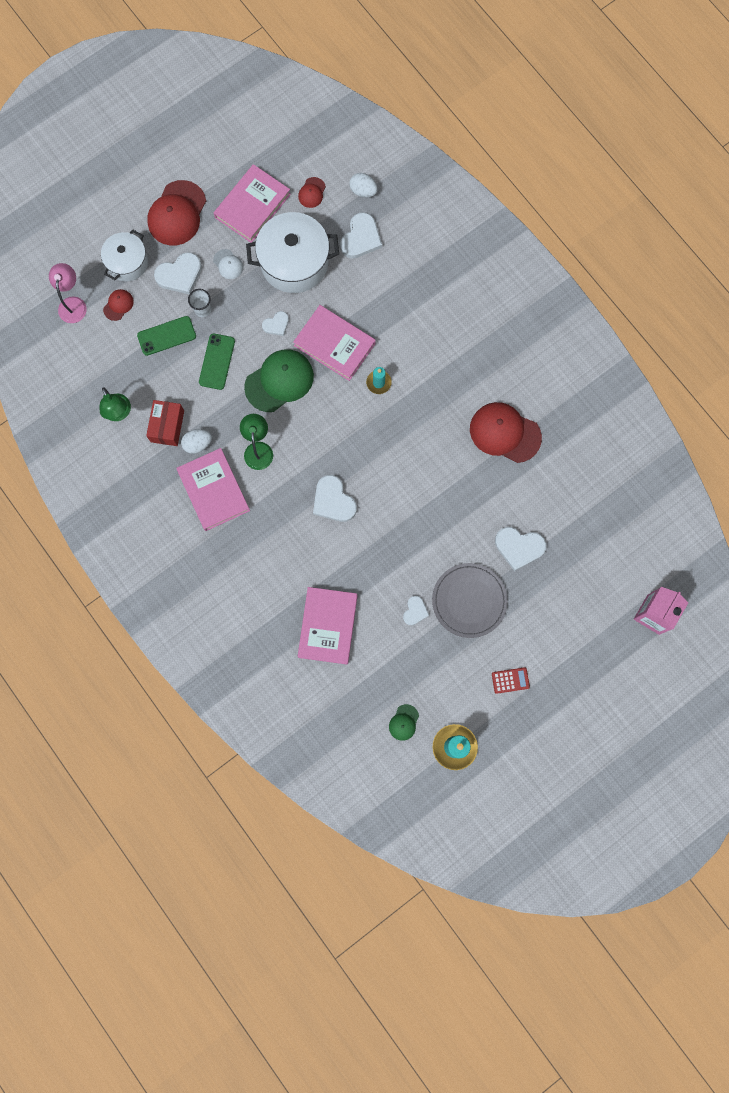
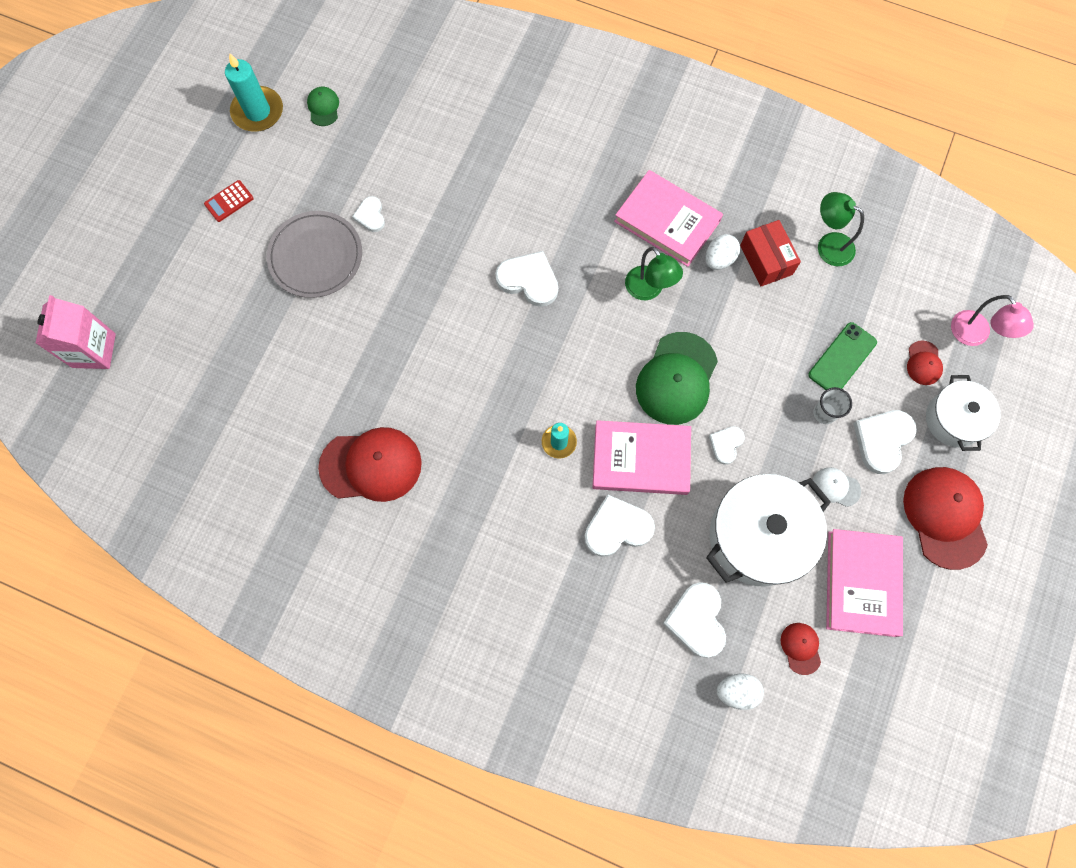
camera: 150 degrees right, 5 degrees down
green phone [199,334,235,390] -> none
pink book [298,587,358,664] -> none
white heart [495,527,546,571] -> white heart moved to [584,494,655,557]

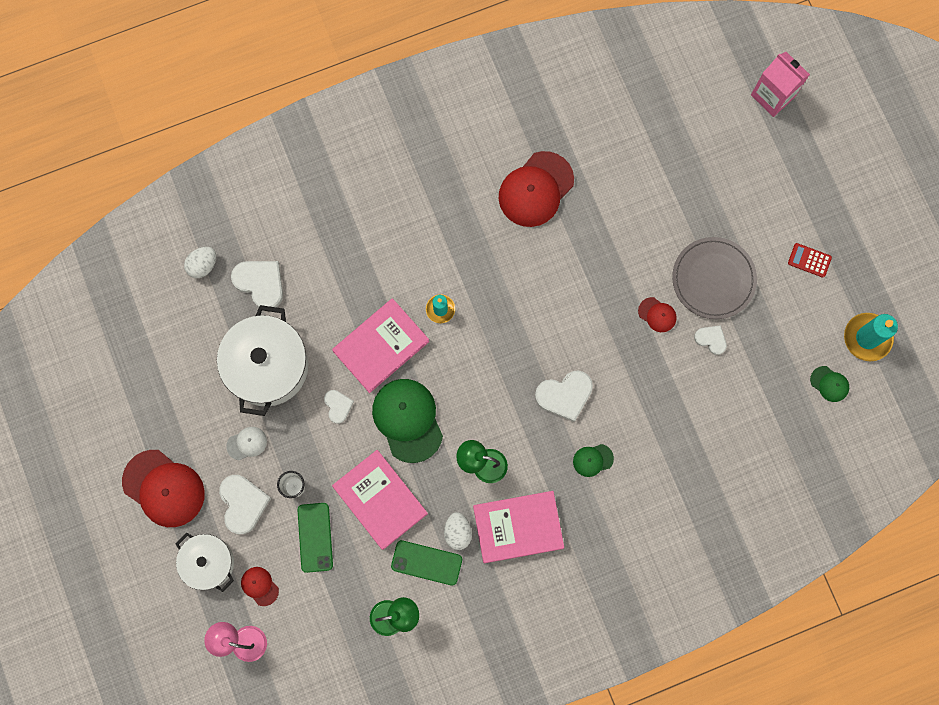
camera: 135 degrees right, 5 degrees up
red calculator [204,180,254,222] -> red calculator turned 75 degrees counterclockwise [788,243,832,278]
white heart [584,494,655,557] -> none
red box [740,220,801,286] -> green phone [391,540,462,586]
red cap [781,623,821,675] -> red cap moved to [638,297,677,332]
pink book [826,529,903,637] -> pink book moved to [332,450,428,550]
none -> green cap [573,444,614,477]

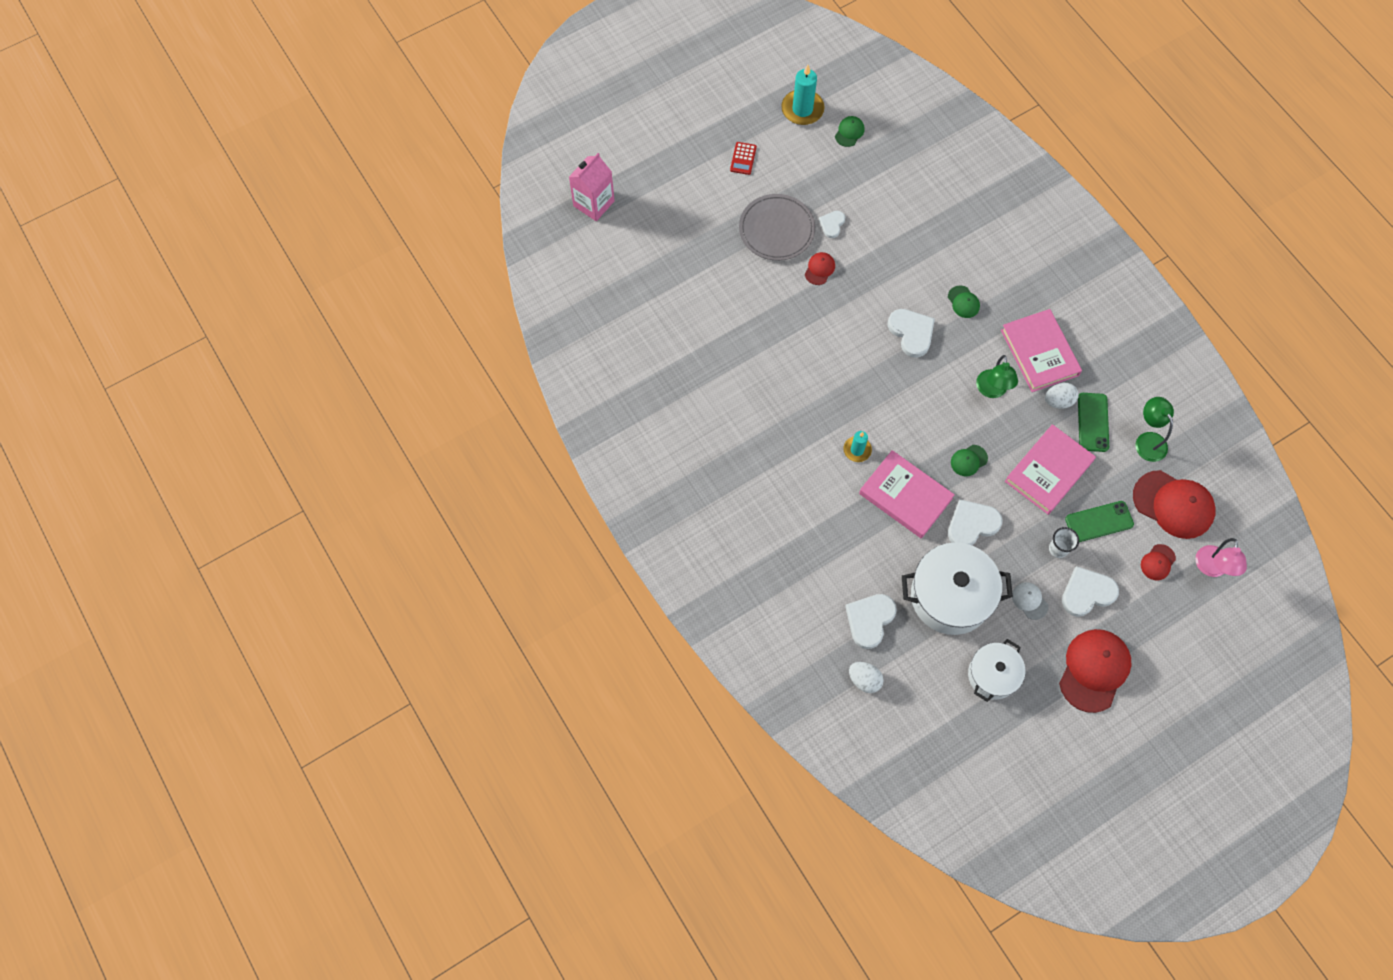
camera: 100 degrees left, 10 degrees down
white pot [175,533,234,592] -> white pot moved to [968,639,1026,702]
white heart [324,390,354,424] -> white heart [948,499,1002,545], size x1.71
green cap [372,379,443,463] -> green cap [951,445,988,477], size x0.47
red cap [499,151,574,227] -> red cap moved to [1133,470,1216,539]

